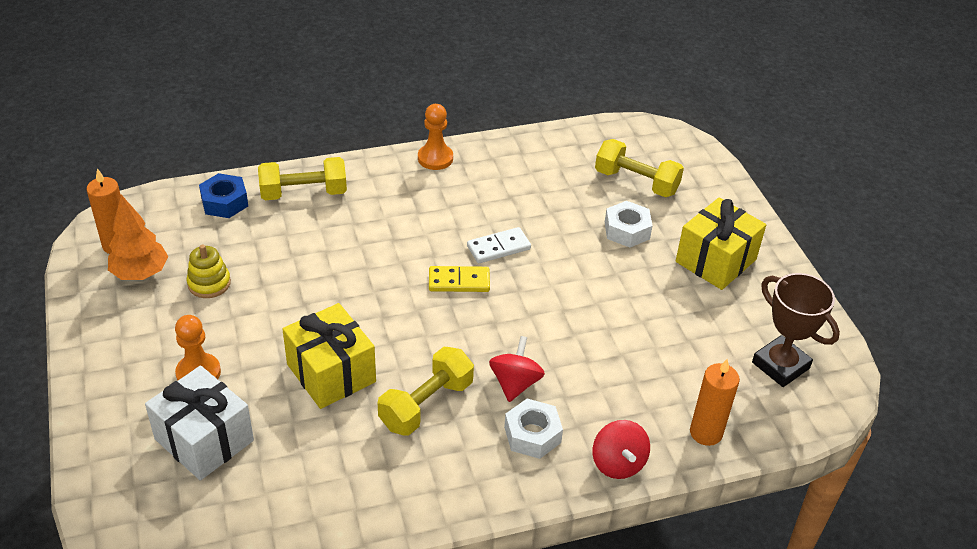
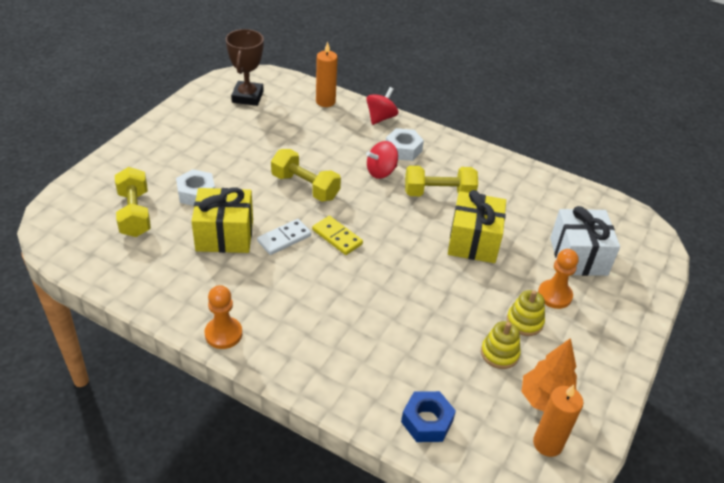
camera: 135 degrees left, 0 degrees up
yellow dumbbell [258,157,347,200] -> yellow dumbbell moved to [271,149,341,202]
white domino [467,227,531,263] -> white domino turned 60 degrees counterclockwise [257,219,311,255]
yellow gift [676,198,766,290] -> yellow gift moved to [191,188,253,253]
none -> yellow stacking toy [507,290,545,336]

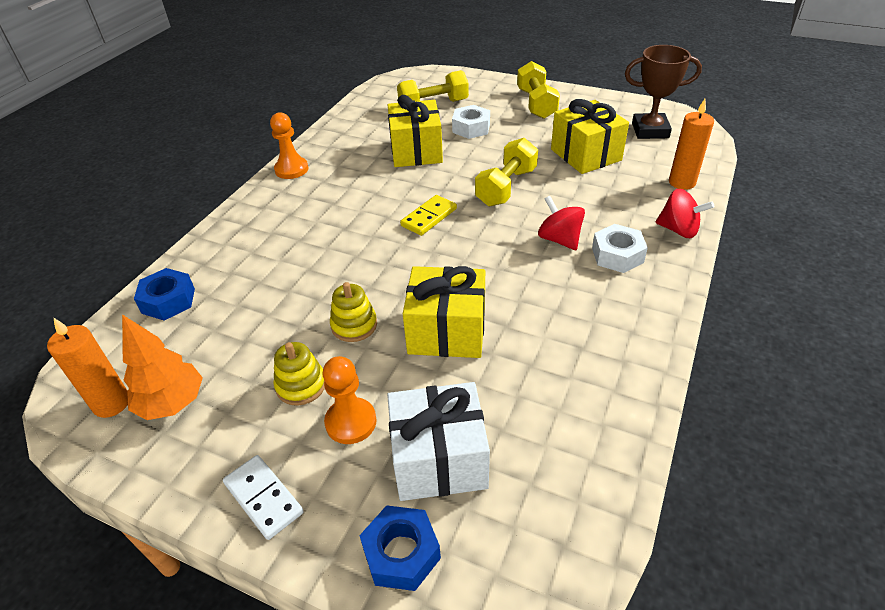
camera: 90 degrees right, 0 degrees up
white domino [257,219,311,255] -> white domino moved to [223,455,304,540]
yellow dumbbell [405,166,478,196] -> yellow dumbbell moved to [517,61,560,119]
yellow stacking toy [481,321,521,369] -> yellow stacking toy moved to [330,282,377,342]
none -> blue nut [359,505,441,591]
none -> yellow gift [551,99,629,174]

